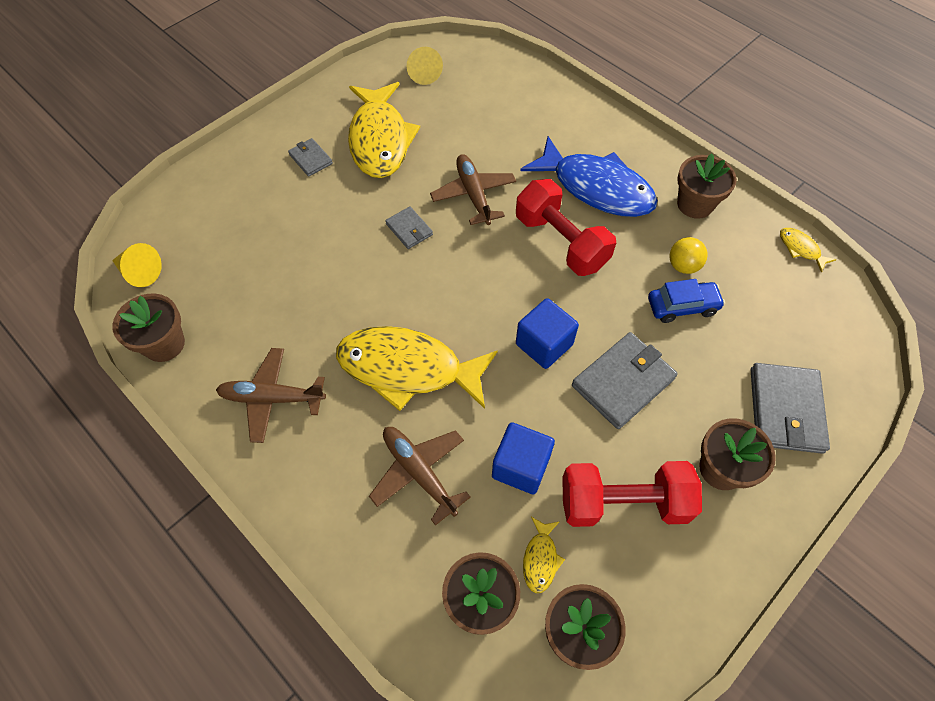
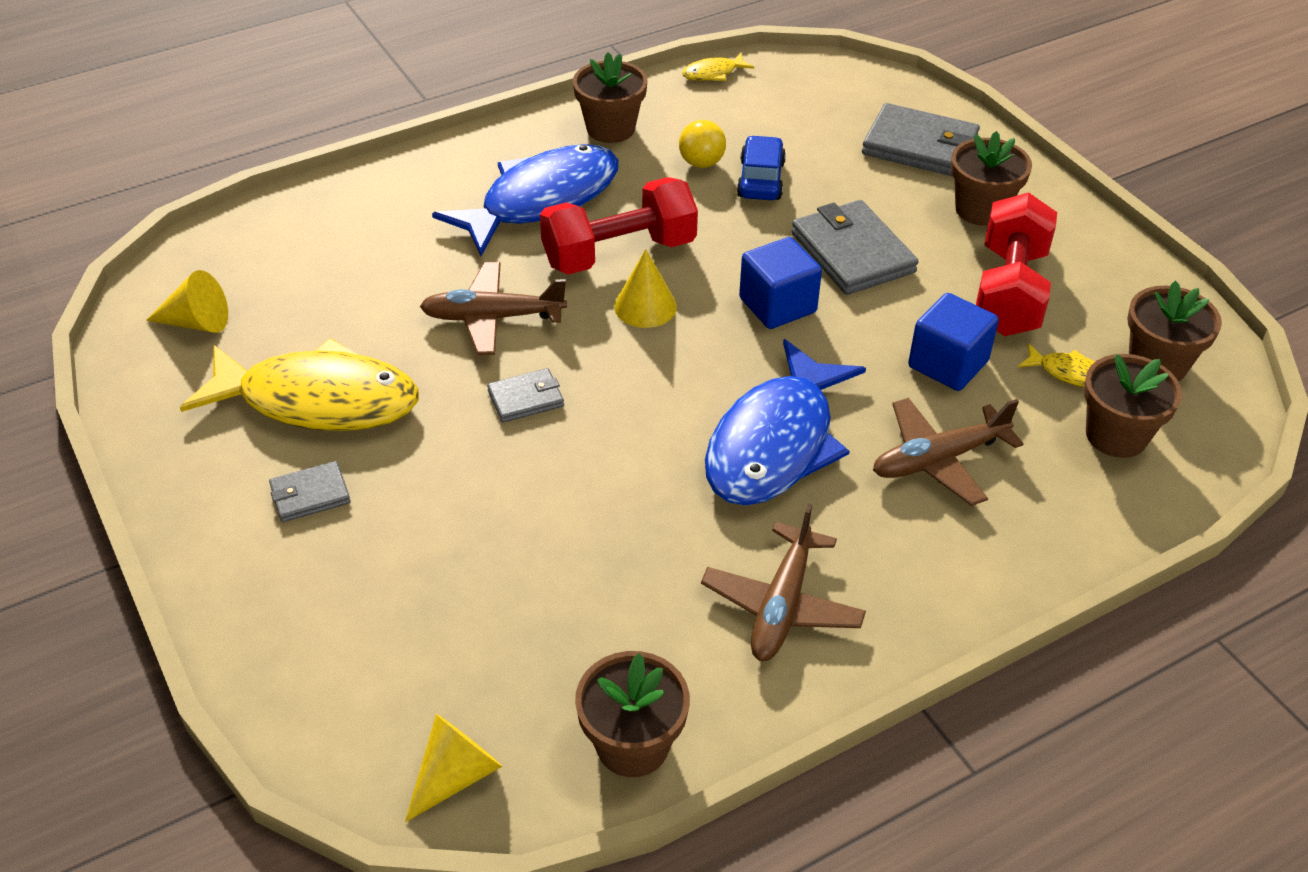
camera: 75 degrees left, 15 degrees down
yellow fish [336,326,498,411] -> blue fish [705,339,866,506]
none -> yellow cone [614,249,677,328]

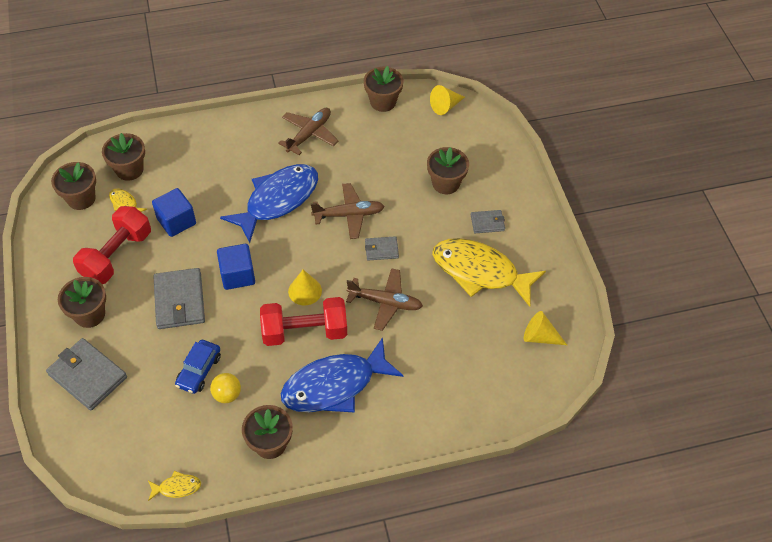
camera: 165 degrees left, 10 degrees up
brown plane [873,398,1023,506] -> brown plane moved to [311,183,385,239]
none -> brown flower pot [427,147,469,194]

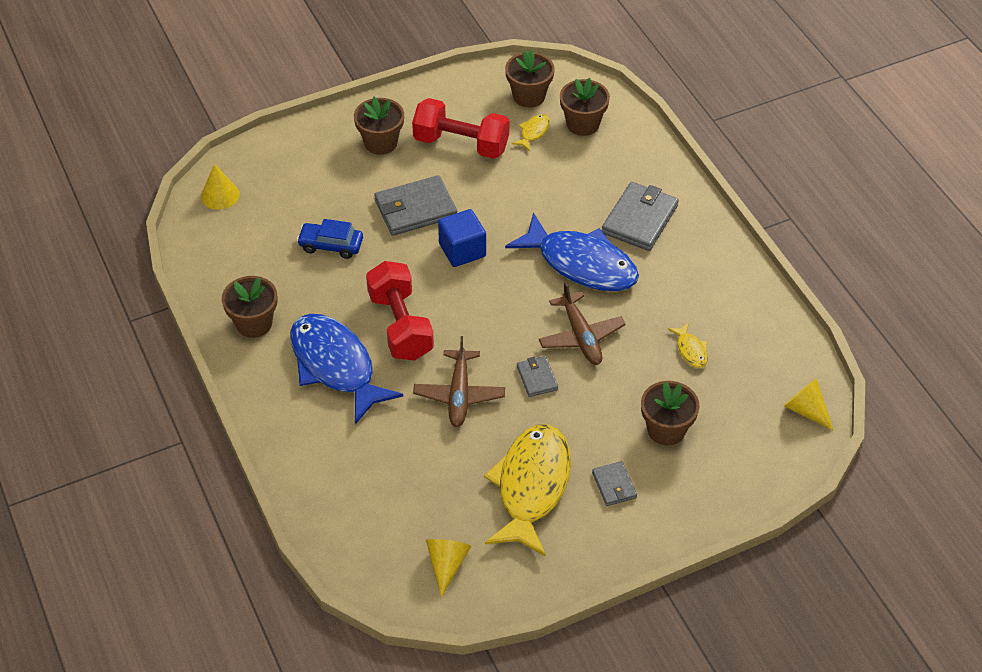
camera: 80 degrees right, 5 degrees down
grey wallet [46,338,127,411] -> grey wallet moved to [602,182,679,251]
yellow fish [148,471,201,501] -> yellow fish moved to [668,322,708,368]
blue cube [152,188,196,237] -> none
yellow ball [210,373,241,403] -> none
brown plane [278,108,339,155] -> none
yellow cone [288,270,322,306] -> yellow cone moved to [201,164,240,210]
brown flower pot [364,66,404,112] -> none

